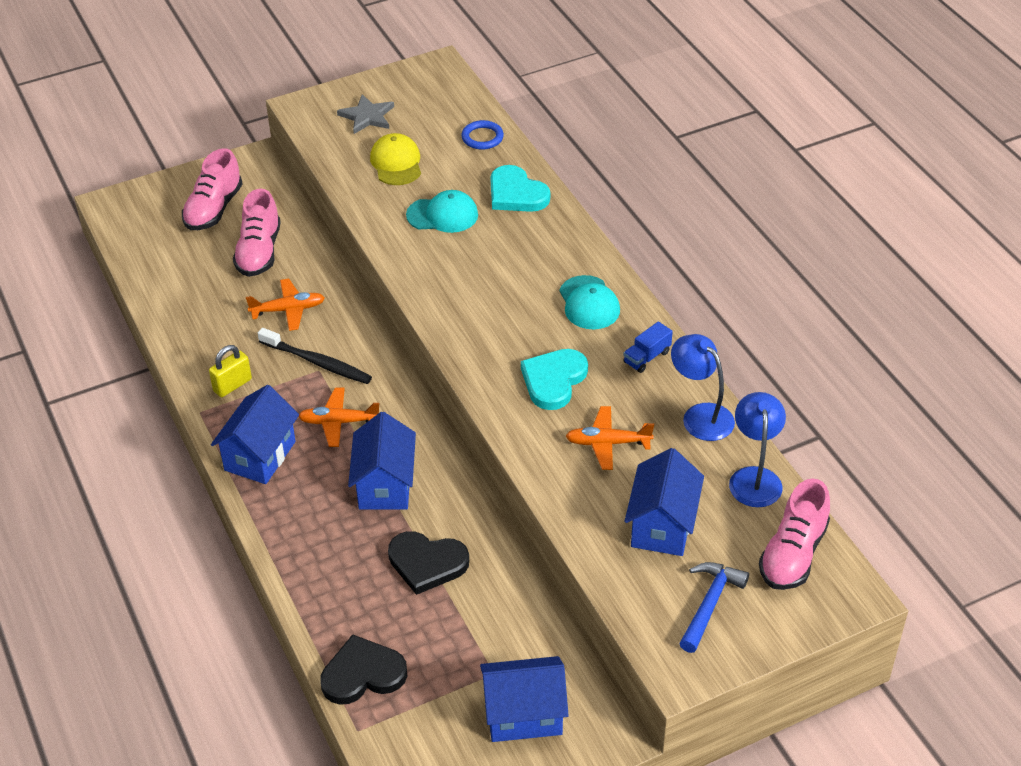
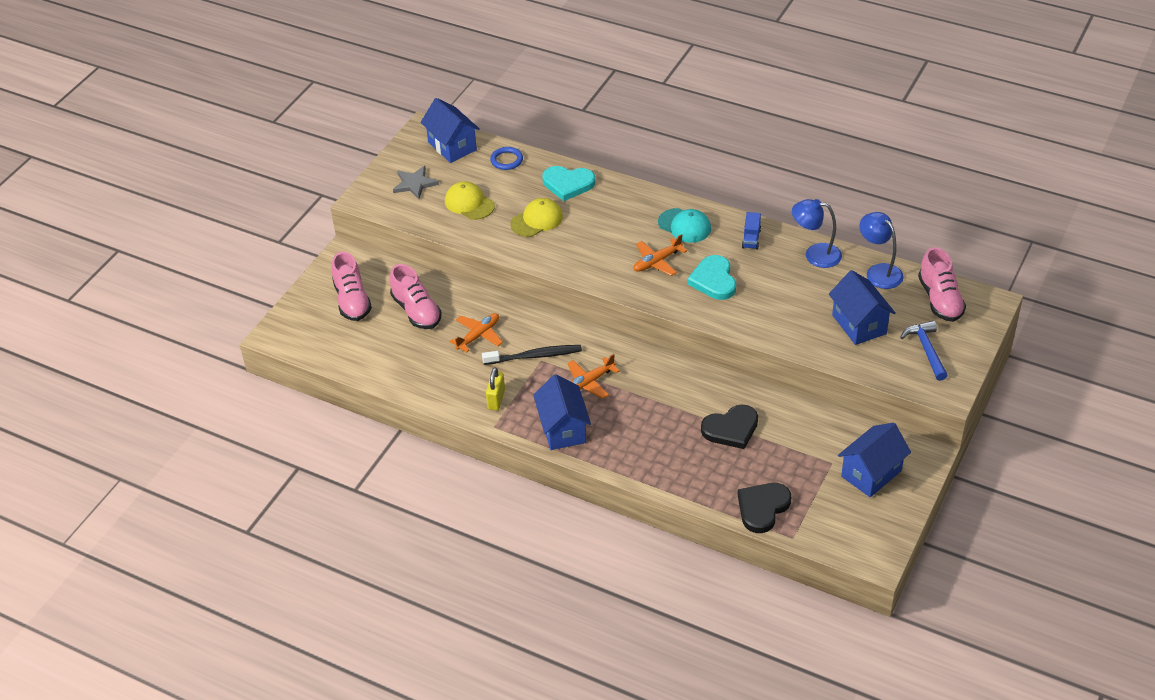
camera: 35 degrees left, 0 degrees up
blue house [348,412,416,510] -> blue house moved to [420,98,480,163]
turquoise cap [406,190,478,233] -> yellow cap [510,198,563,237]
orange plane [566,406,654,470] -> orange plane moved to [634,234,687,276]

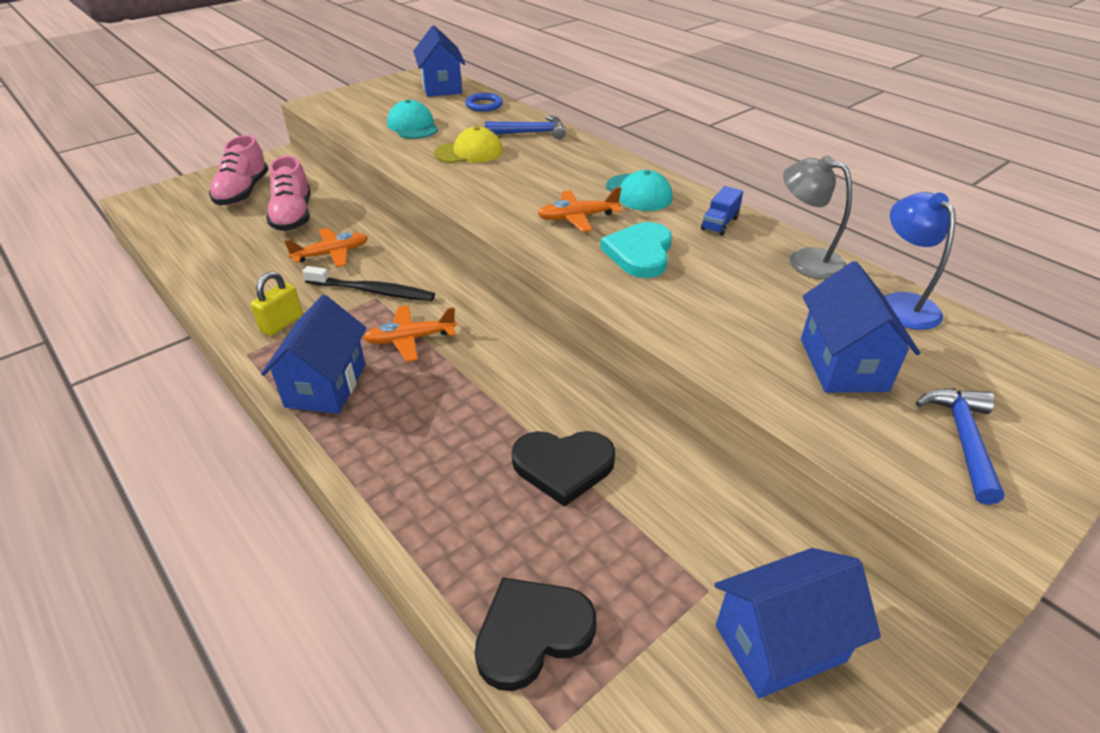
camera: 20 degrees right, 5 degrees down
grey star [393,166,439,199] -> none
yellow cap [445,181,495,220] -> turquoise cap [387,99,438,139]
turquoise heart [542,166,595,201] -> blue hammer [485,116,565,140]
blue lamp [792,199,842,268] -> grey lamp [783,155,852,280]
pink shoe [918,247,966,322] -> none

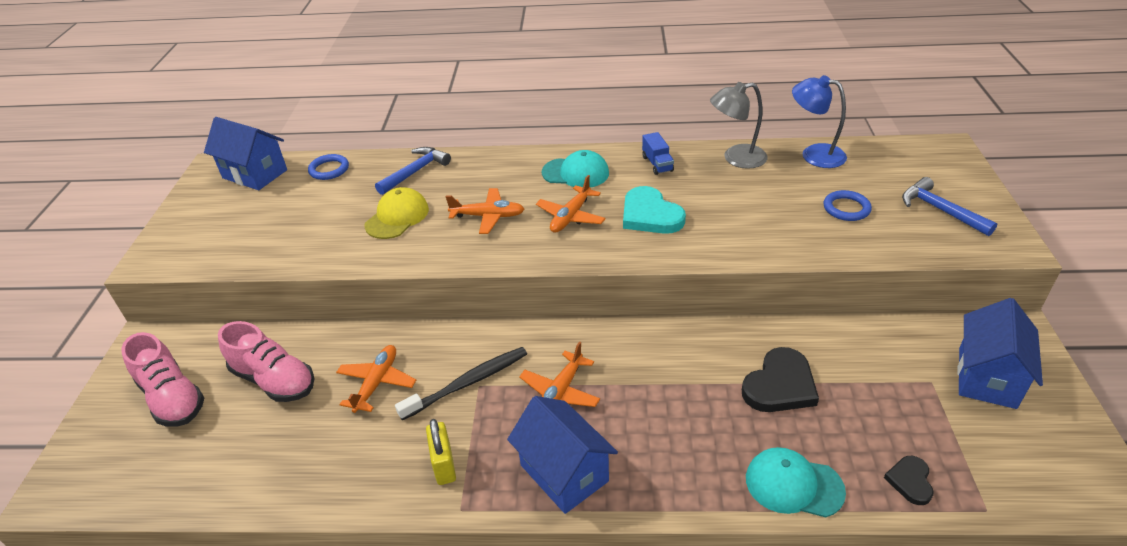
camera: 45 degrees left, 0 degrees up
turquoise cap [387,99,438,139] -> turquoise cap moved to [746,447,846,518]
black heart [475,577,596,691] -> black heart [884,456,934,505], size x0.56
blue house [801,261,920,393] -> blue ring [823,190,872,221]
none -> orange plane [446,188,524,234]

